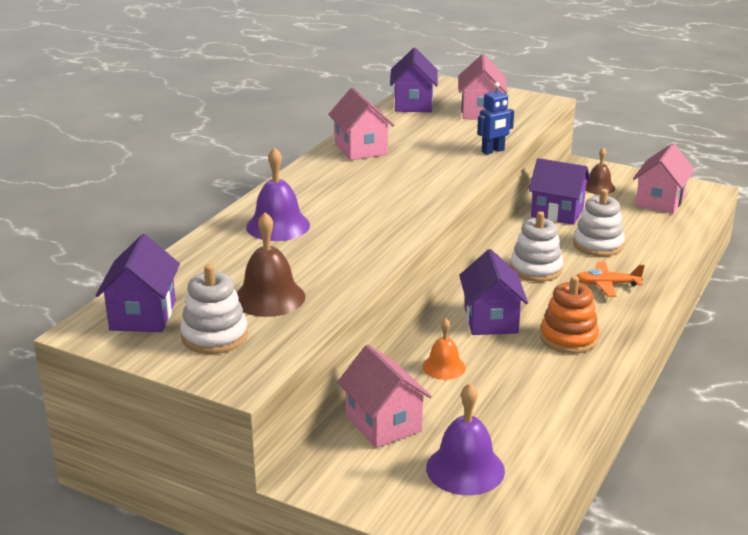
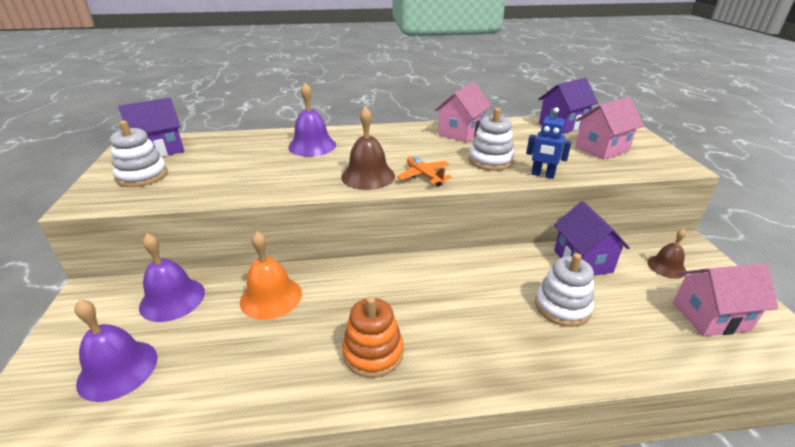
camera: 55 degrees right, 5 degrees up
brown bell [237,212,305,317] -> brown bell moved to [341,106,395,190]
pink house [337,344,432,448] -> purple bell [139,233,205,322]
orange bell [422,318,466,380] -> orange bell [240,232,302,320], size x1.59
purple house [459,249,528,335] -> none
white stacking toy [510,211,563,282] -> white stacking toy moved to [469,108,515,171]
orange plane [577,262,645,297] -> orange plane moved to [397,156,452,186]

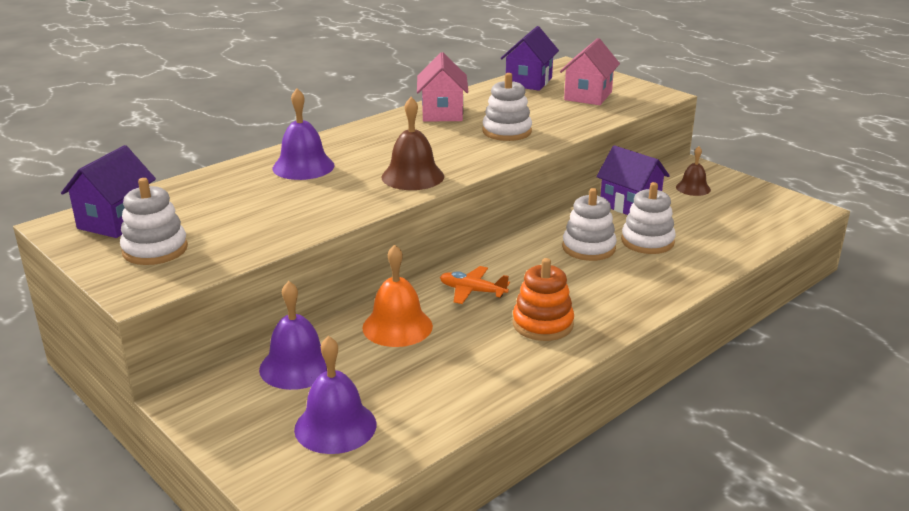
camera: 35 degrees left, 5 degrees down
orange plane [397,156,452,186] -> orange plane moved to [440,266,510,304]
blue robot [526,107,572,179] -> none
pink house [673,263,778,336] -> none
none -> white stacking toy [562,188,617,261]

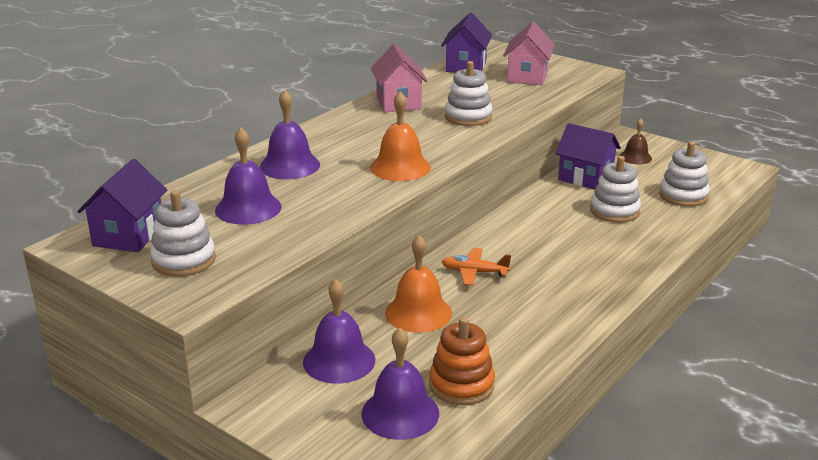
camera: 10 degrees left, 0 degrees up
brown bell [381,97,444,190] -> orange bell [370,91,431,181]
orange stacking toy [513,258,574,341] -> orange stacking toy moved to [429,317,495,405]
white stacking toy [562,188,617,261] -> white stacking toy moved to [659,142,710,207]
none -> purple bell [215,128,282,225]

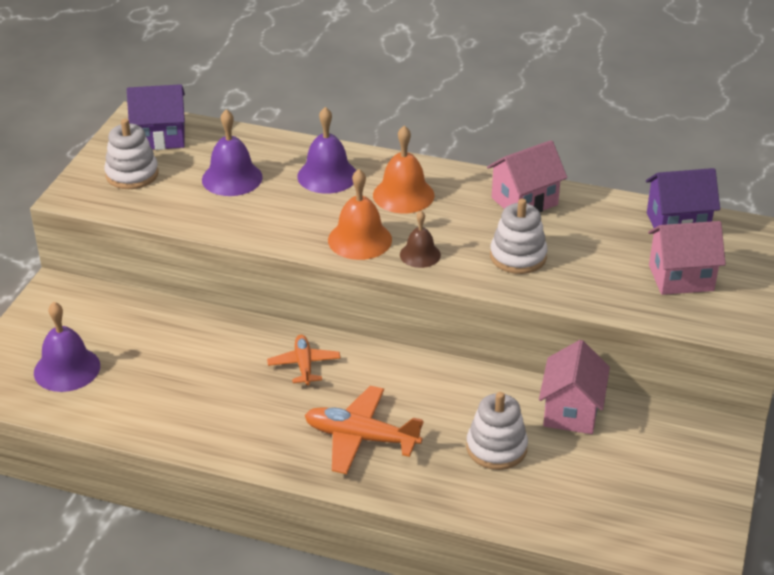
camera: 70 degrees right, 10 degrees up
purple bell [303,279,375,384] -> none
orange bell [385,235,452,333] -> orange bell moved to [373,125,434,213]
orange stacking toy [429,317,495,405] -> none
purple house [555,123,621,190] -> pink house [539,340,610,434]
brown bell [620,118,652,165] -> brown bell moved to [400,211,441,268]
white stacking toy [659,142,710,207] -> none
none -> orange plane [305,386,424,474]

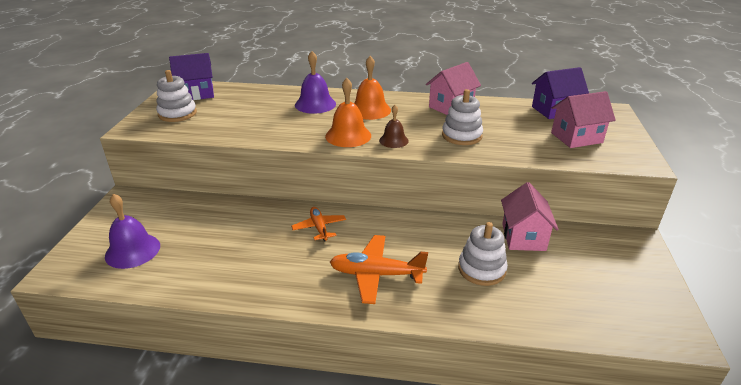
camera: 10 degrees left, 5 degrees down
purple bell [202,109,263,196] -> none

